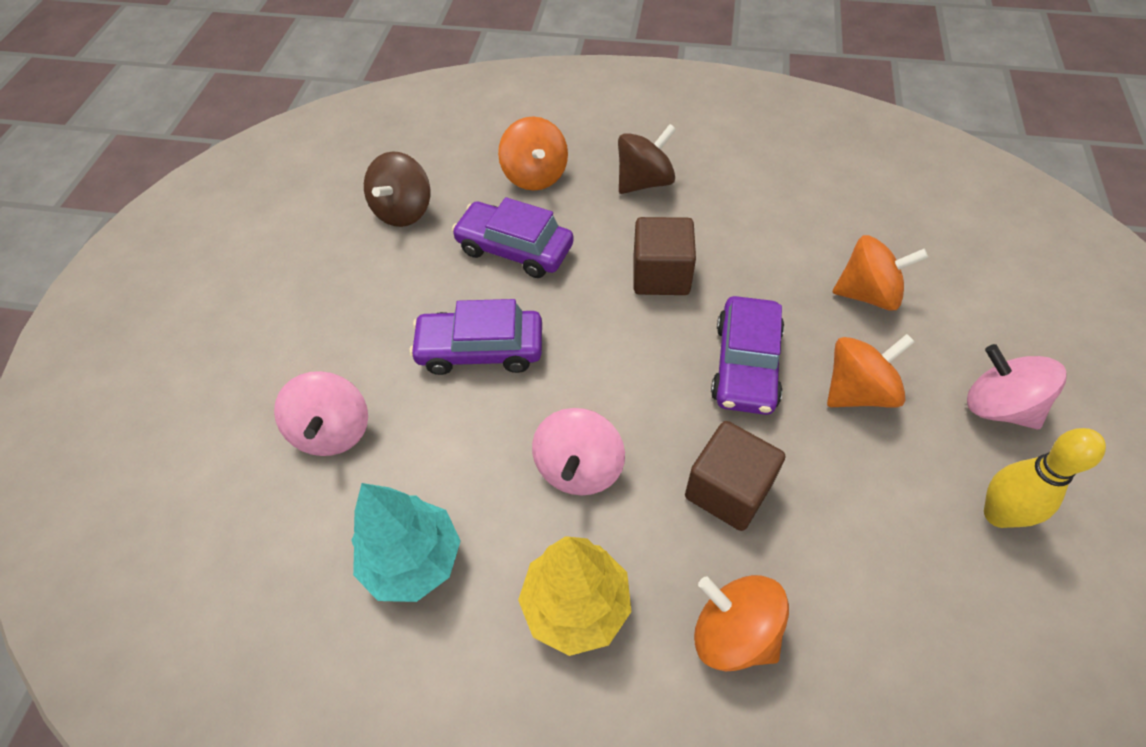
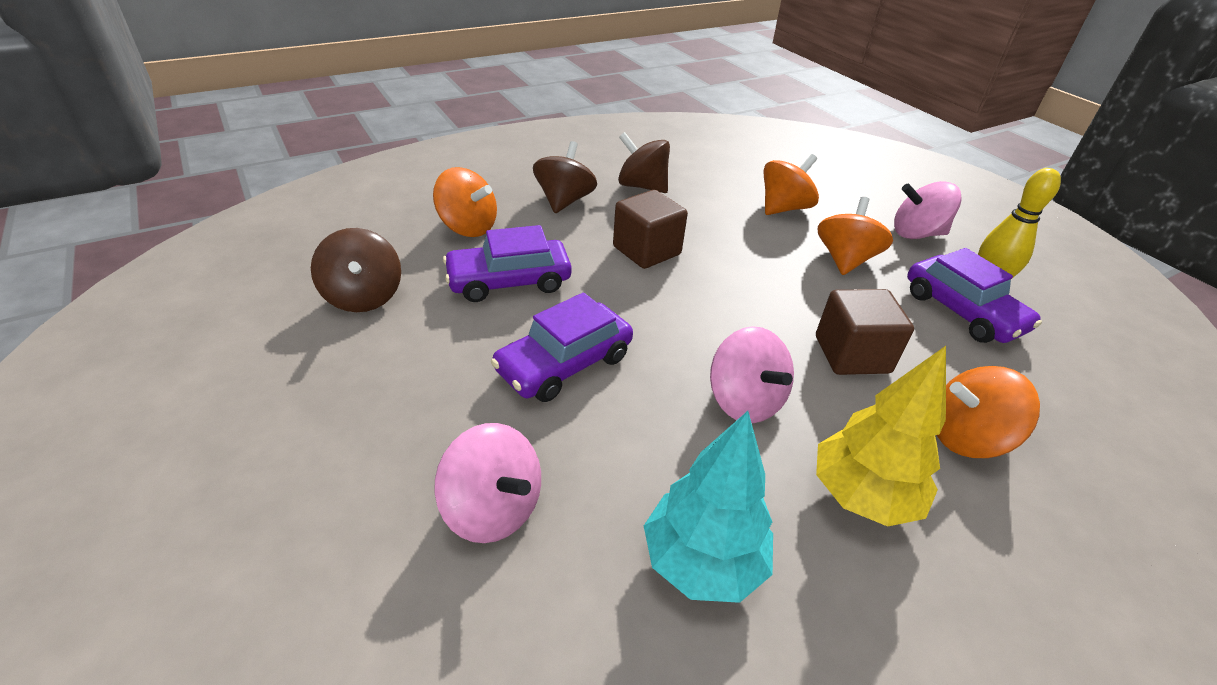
camera: 45 degrees left, 15 degrees down
purple car [711,296,784,415] -> purple car moved to [907,248,1042,343]
none -> brown spinning top [618,132,670,193]

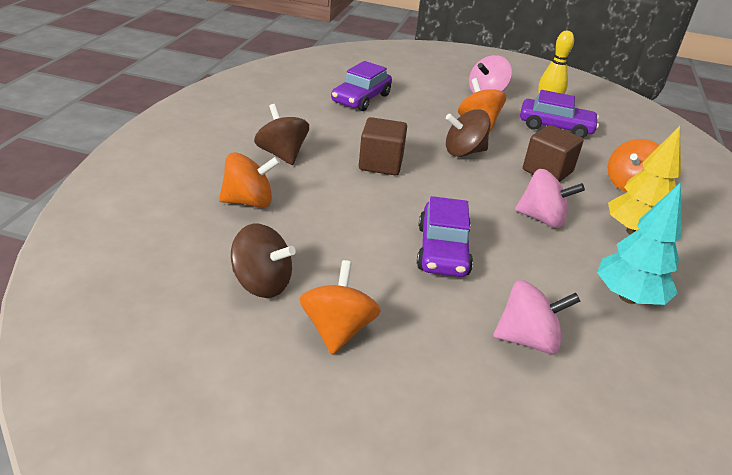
camera: 45 degrees left, 5 degrees down
purple car [443,225,572,302] -> purple car moved to [331,61,392,111]
brown spinning top [618,132,670,193] -> brown spinning top moved to [446,109,491,157]
orange spinning top [764,154,819,215] -> orange spinning top moved to [300,260,381,355]

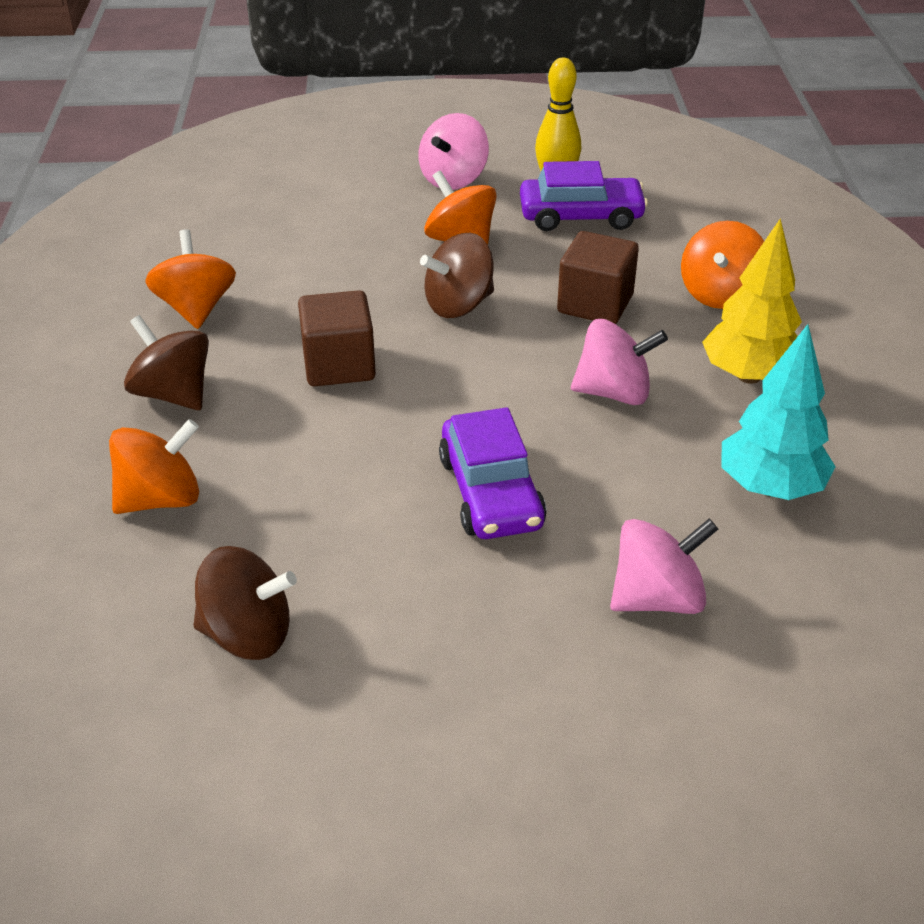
camera: 15 degrees left, 5 degrees up
orange spinning top [300,260,381,355] -> orange spinning top moved to [145,229,236,329]
purple car [331,61,392,111] -> none

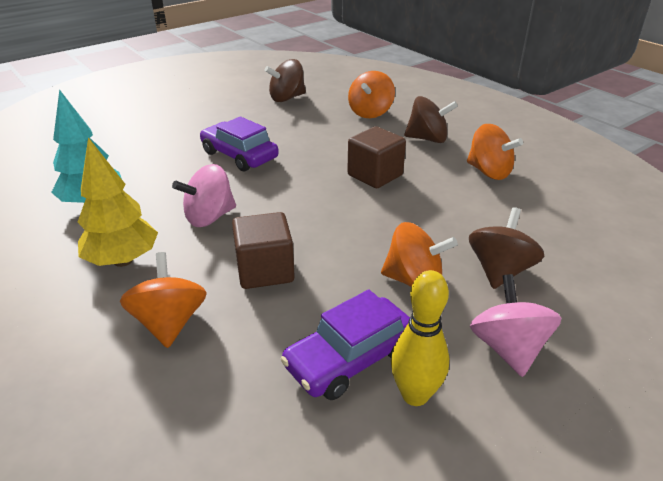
camera: 145 degrees right, 5 degrees down
brown spinning top [420,233,494,318] -> brown spinning top moved to [469,207,544,289]
pink spinning top [610,519,718,614] -> none

